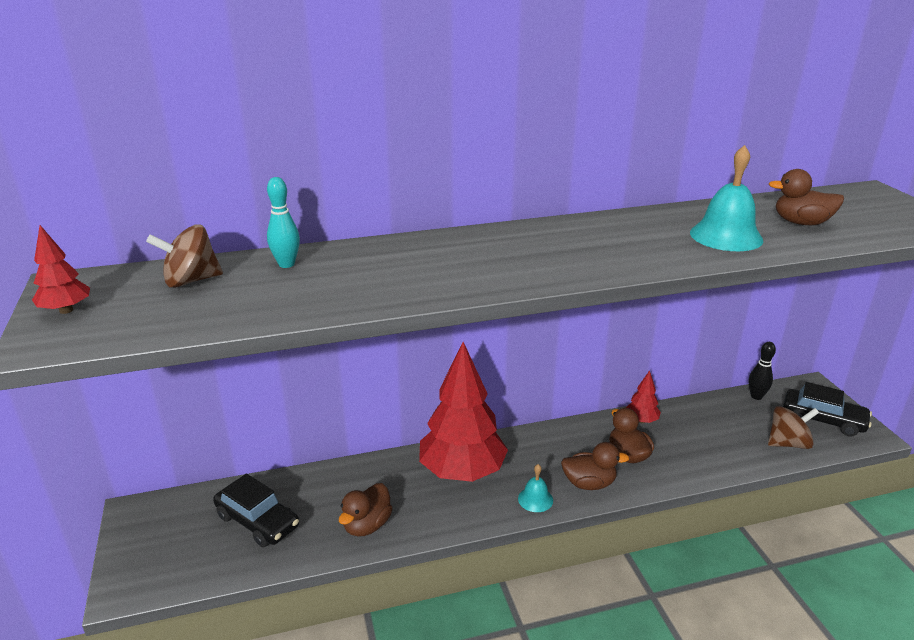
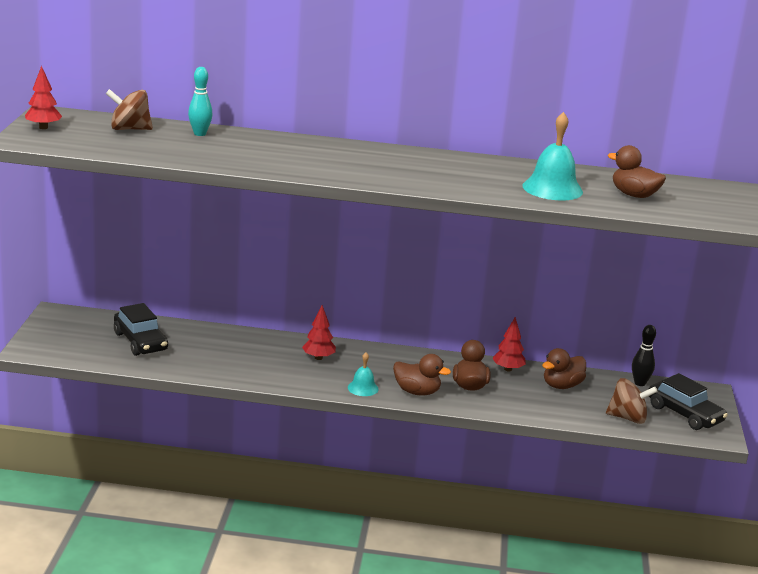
camera: 20 degrees right, 5 degrees down
brown duck [339,483,393,537] -> brown duck moved to [542,348,586,389]
red tree [419,342,508,482] -> red tree [302,305,336,360], size x0.43

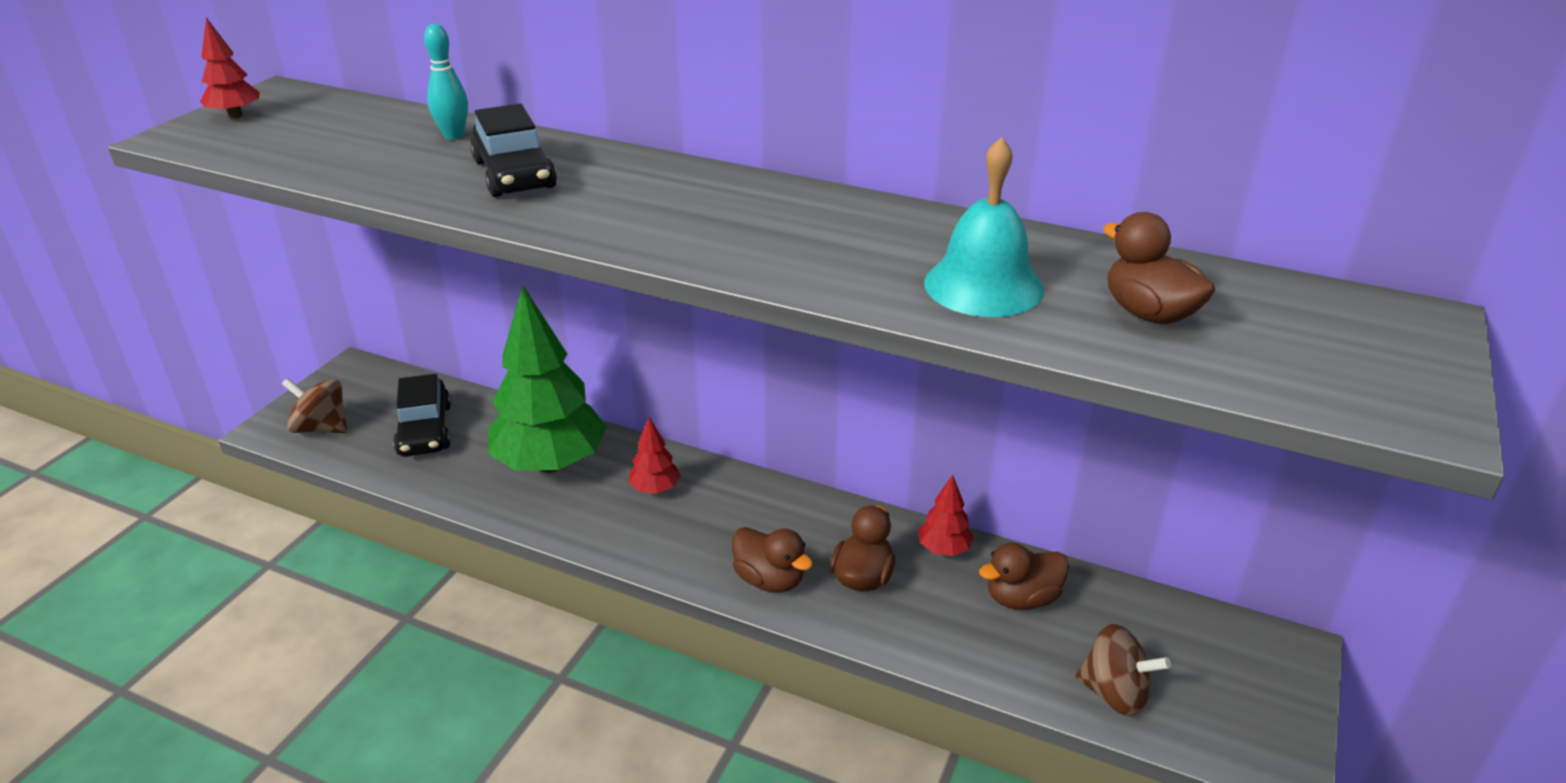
camera: 20 degrees right, 10 degrees up
brown spinning top [105,89,153,130] -> brown spinning top moved to [282,378,347,433]
turquoise bell [348,353,379,396] -> none
black bowling pin [632,325,656,386] -> none
black car [649,373,728,430] -> black car moved to [470,104,557,197]
none -> green tree [488,286,607,473]

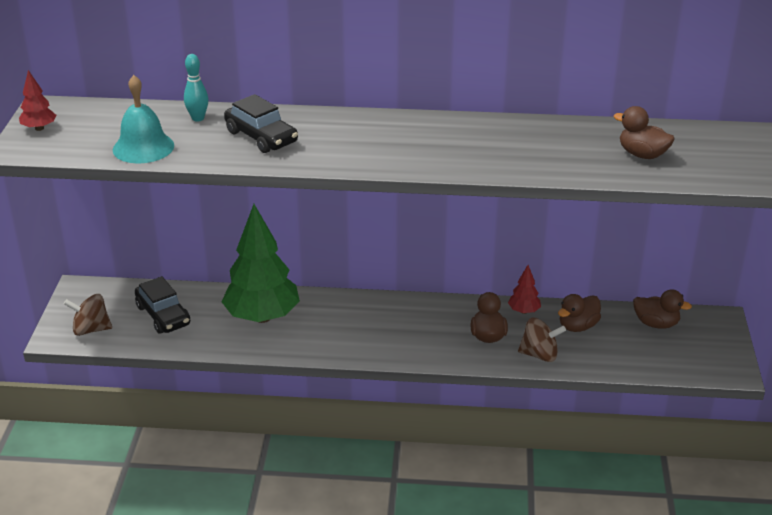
camera: 20 degrees left, 0 degrees up
red tree [628,417,681,494] -> none
brown duck [732,527,813,593] -> brown duck moved to [633,289,692,329]
turquoise bell [924,137,1044,317] -> turquoise bell moved to [113,75,174,163]
brown spinning top [1075,624,1171,717] -> brown spinning top moved to [518,318,566,362]

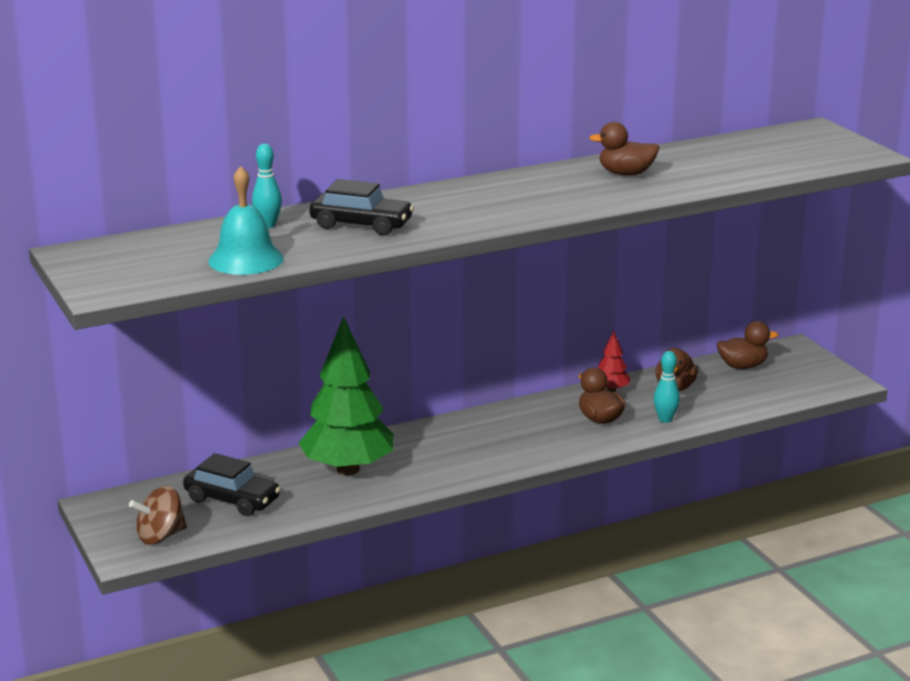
camera: 30 degrees left, 10 degrees down
red tree [19,70,57,131] -> none
brown spinning top [518,318,566,362] -> turquoise bowling pin [654,351,680,423]
brown duck [614,106,675,159] -> brown duck moved to [589,122,659,175]

